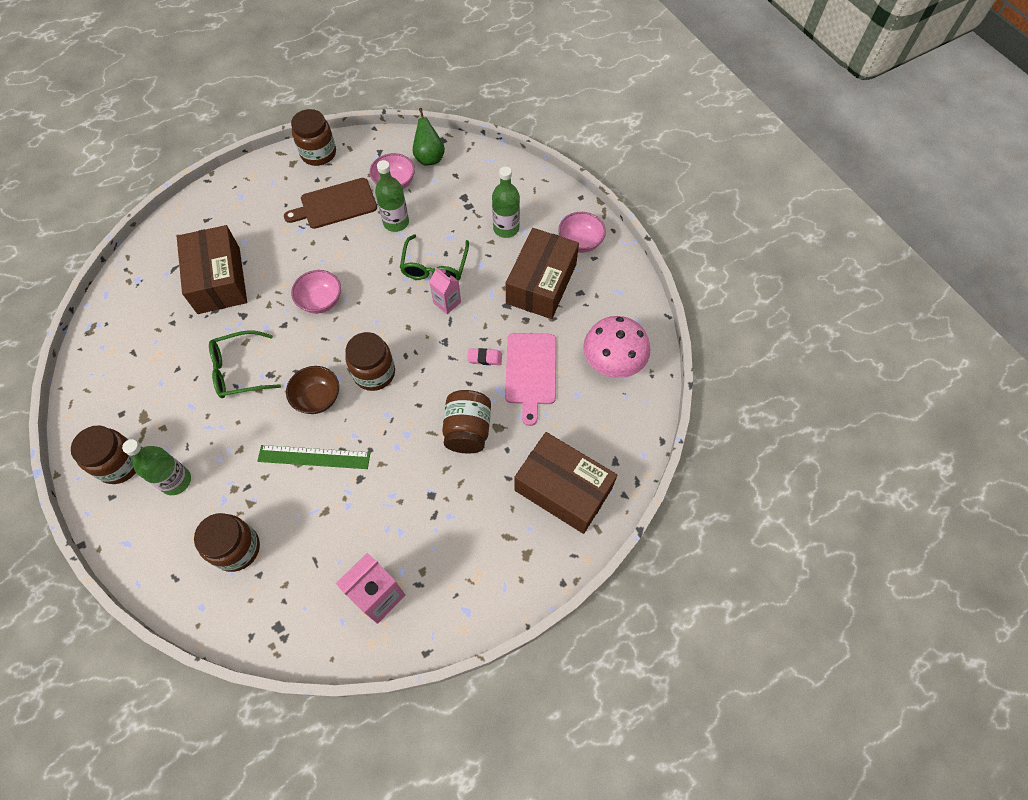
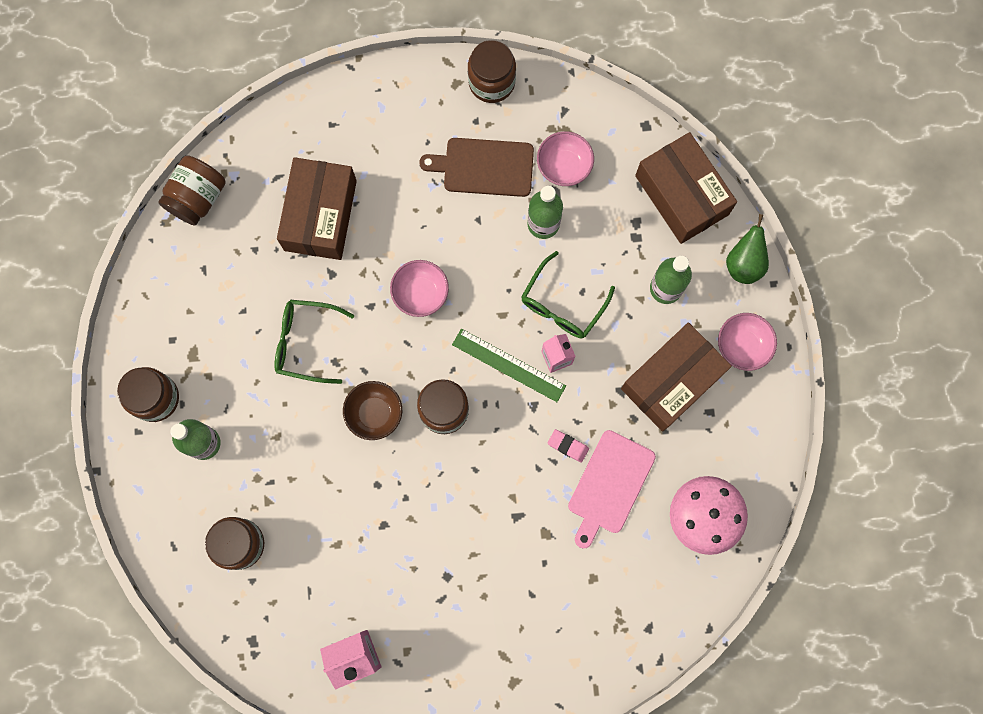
camera: 25 degrees right, 15 degrees up
green ruler [257,445,370,469] -> green ruler moved to [452,329,566,402]
green pear [413,108,445,166] -> green pear moved to [726,214,769,284]
brown jar [442,390,491,454] -> brown jar moved to [158,156,226,226]
brown box [514,432,617,534] -> brown box moved to [635,132,737,244]

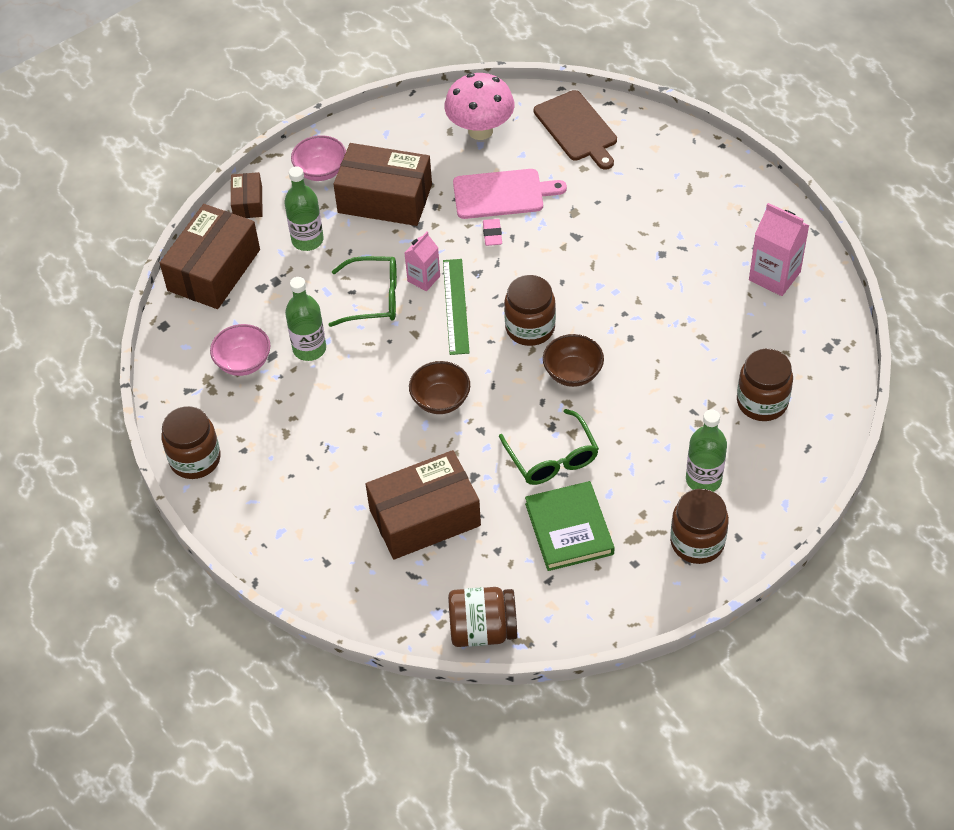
camera: 120 degrees left, 25 degrees down
pink bowl [390,260,449,317] -> brown bowl [409,361,470,414]
brown cutting board [419,138,534,197] -> brown cutting board moved to [534,90,617,170]
green pear [726,214,769,284] -> brown box [231,172,262,218]
none -> green book [525,481,614,571]

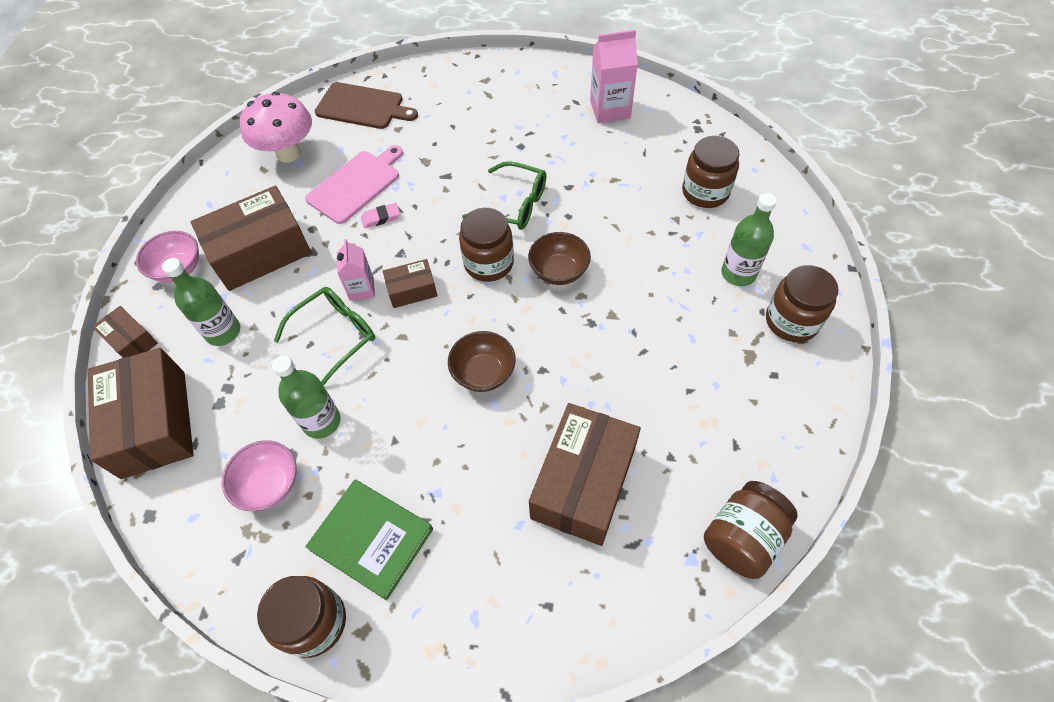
camera: 45 degrees left, 5 degrees up
green ruler [443,259,470,355] -> brown box [383,259,438,308]
pink eraser [483,219,502,246] -> pink eraser turned 60 degrees counterclockwise [361,203,400,228]
green glasses [499,409,599,485] -> green glasses moved to [462,161,546,230]
green book [525,481,614,571] -> green book moved to [305,479,433,600]

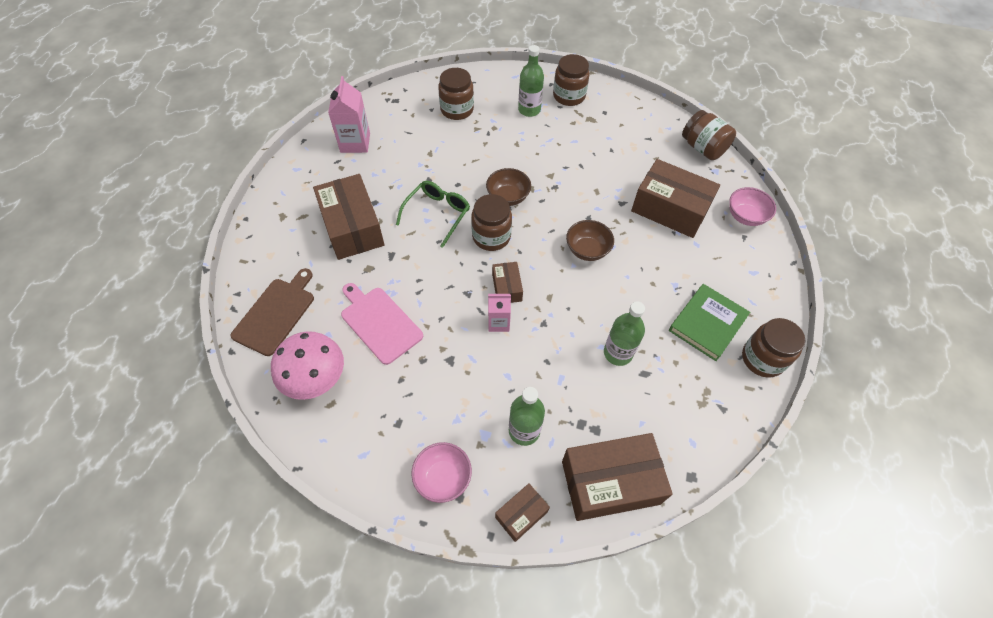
camera: 85 degrees left, 0 degrees up
brown box [191,185,312,291] -> brown box moved to [313,174,385,260]
pink bowl [222,440,296,511] -> pink bowl moved to [729,187,776,226]
green glasses [274,287,375,386] -> none
pink eraser [361,203,400,228] -> none

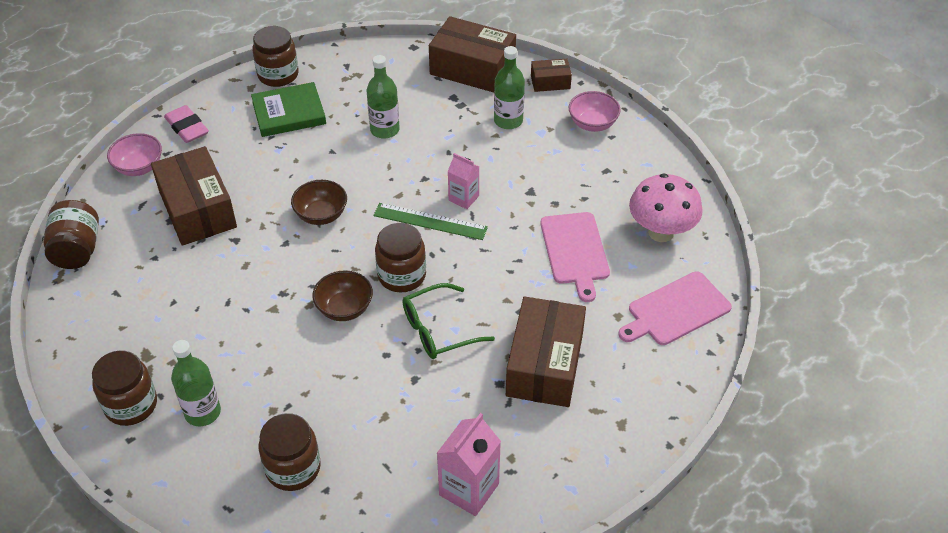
camera: 145 degrees left, 10 degrees down
brown cutting board [231,268,314,356] -> pink cutting board [619,271,732,345]
brown box [492,262,523,303] -> green ruler [373,203,488,240]
none -> pink eraser [164,105,209,143]

